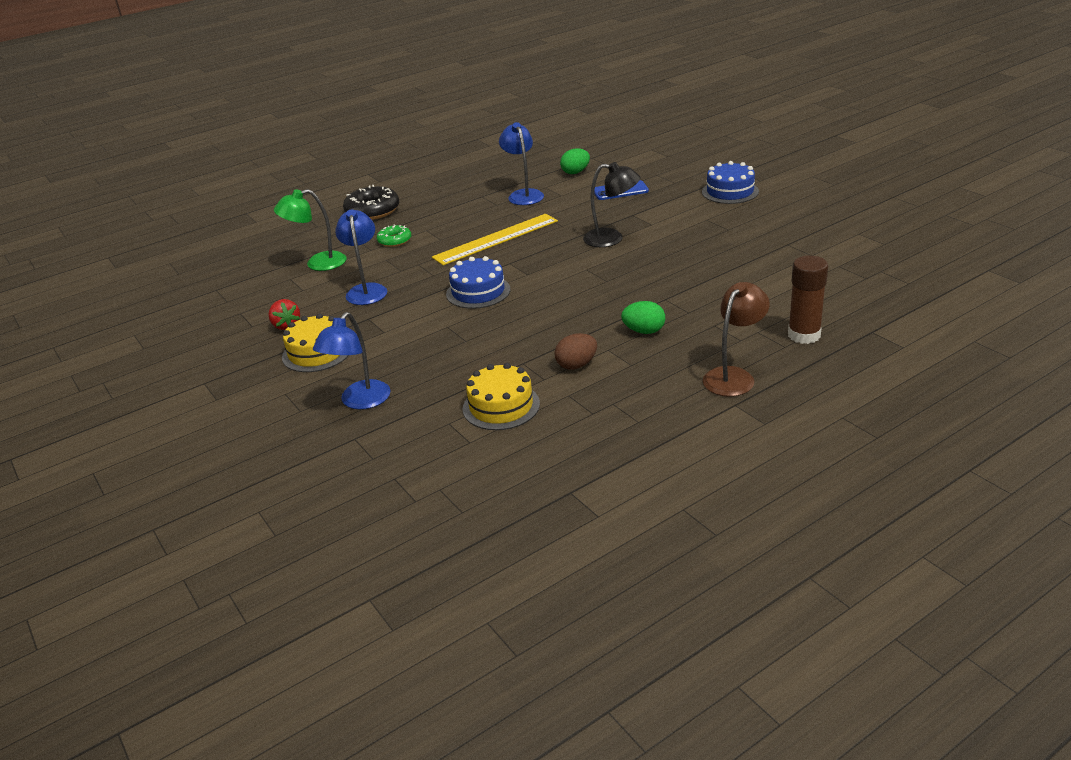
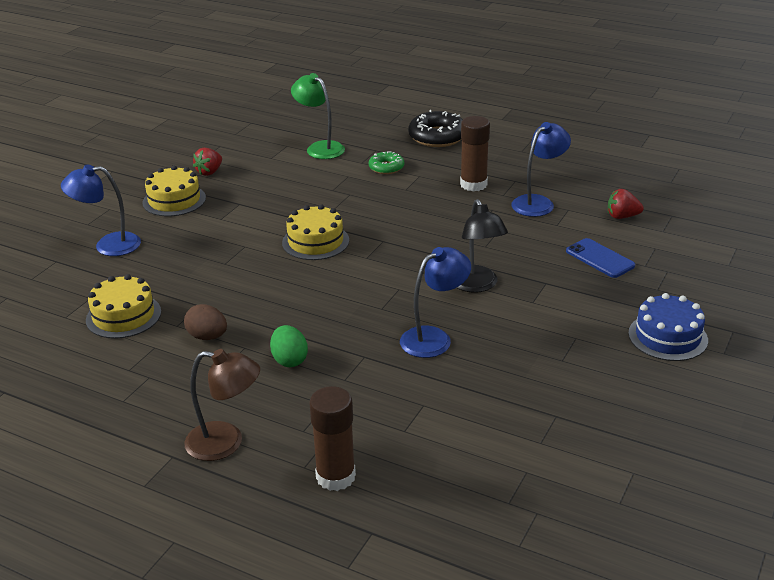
camera: 60 degrees right, 0 degrees up
blue lamp [335,209,387,305] -> blue lamp moved to [400,247,471,358]
yellow ruler [432,214,558,265] -> none
blue cake [446,256,511,309] -> yellow cake [282,204,349,260]
green egg [560,148,590,174] -> red strawberry [608,189,644,219]
none -> brown glue stick [460,116,490,192]

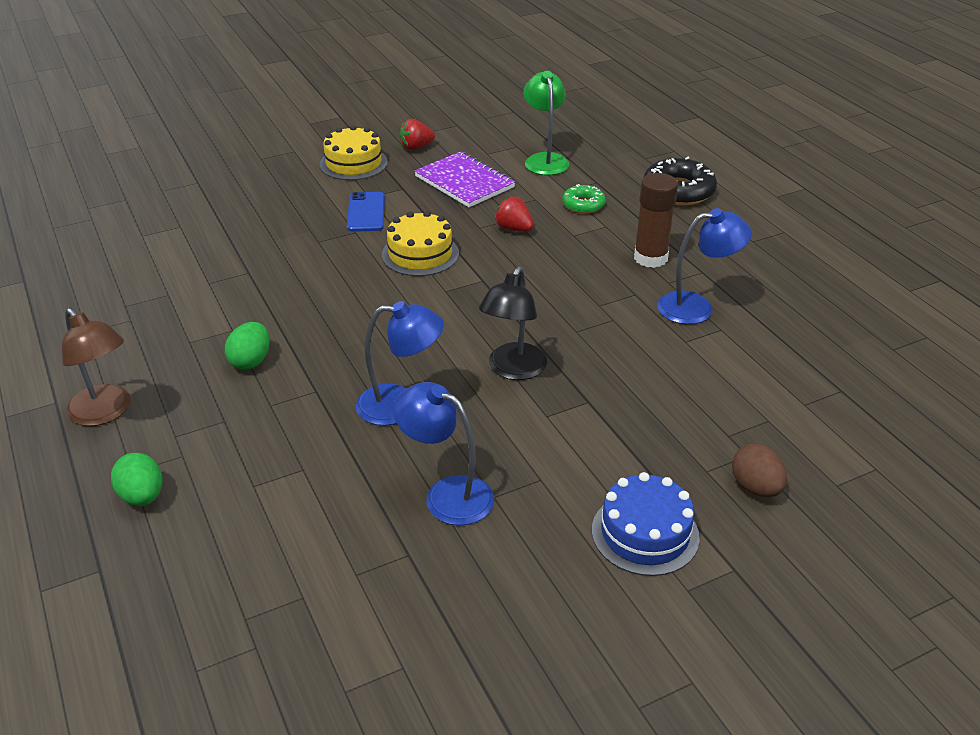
camera: 35 degrees right, 5 degrees up
blue lamp [61,165,141,256] -> blue lamp moved to [393,382,494,525]
yellow cake [86,274,161,339] -> none
brown egg [184,304,227,340] -> brown egg moved to [732,443,787,497]
brown glue stick [309,386,356,491] -> green egg [111,453,163,506]
blue phone [566,238,635,278] -> blue phone moved to [347,192,385,232]
red strawberry [608,189,644,219] -> red strawberry moved to [495,197,534,231]
none -> purple notebook [414,152,515,207]

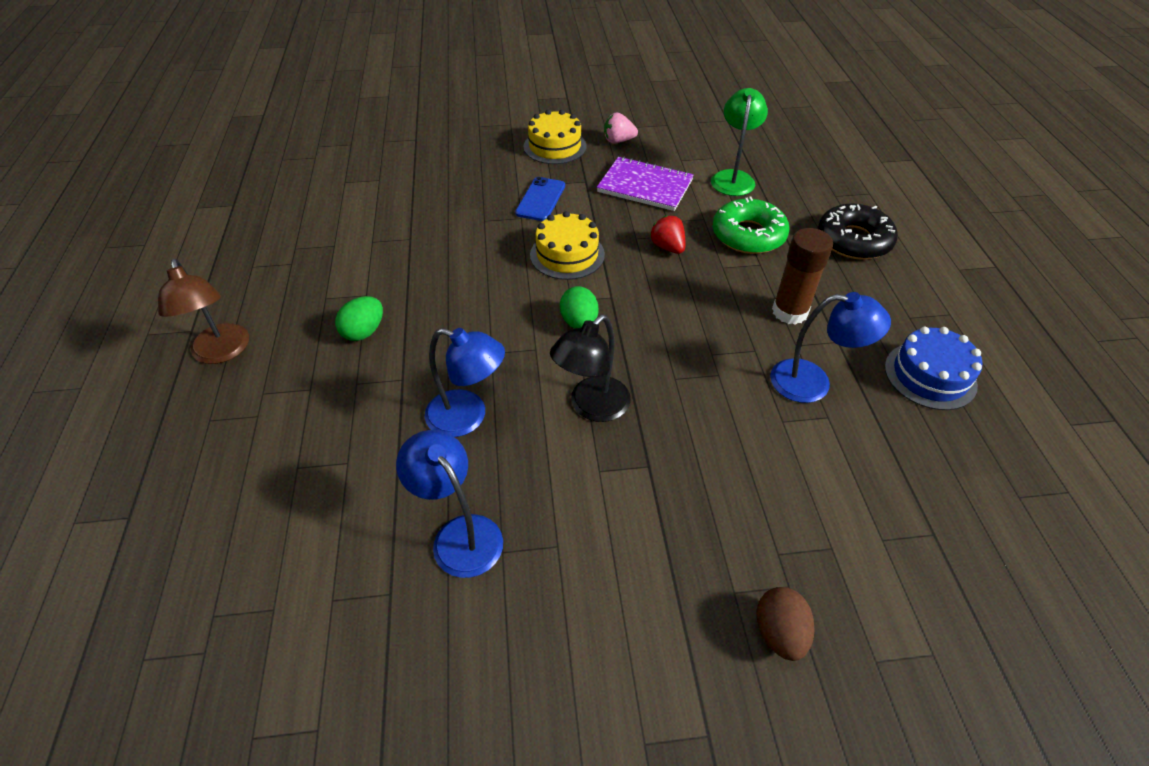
camera: 20 degrees right, 10 degrees up
green egg [111,453,163,506] -> green egg moved to [560,286,598,328]
red strawberry [400,119,435,150] -> pink strawberry [604,113,638,144]
purple notebook [414,152,515,207] -> purple notebook turned 45 degrees counterclockwise [597,156,694,211]
green donut [562,184,606,213] -> green donut [712,196,789,254], size x1.72
blue cake [592,472,700,576] -> blue cake moved to [885,327,982,410]

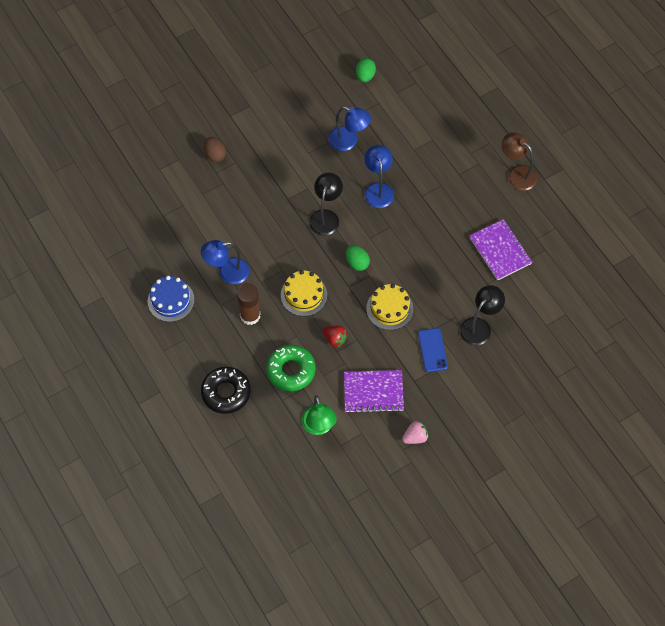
camera: 155 degrees right, 15 degrees up
green egg [335,296,383,341] -> green egg moved to [356,58,376,82]
blue lamp [425,328,505,437] -> blue lamp turned 90 degrees clockwise [364,145,394,208]
yellow cake [523,110,587,164] -> yellow cake moved to [281,270,327,316]
none -> black lamp [460,285,505,345]
none -> purple notebook [469,219,532,280]

